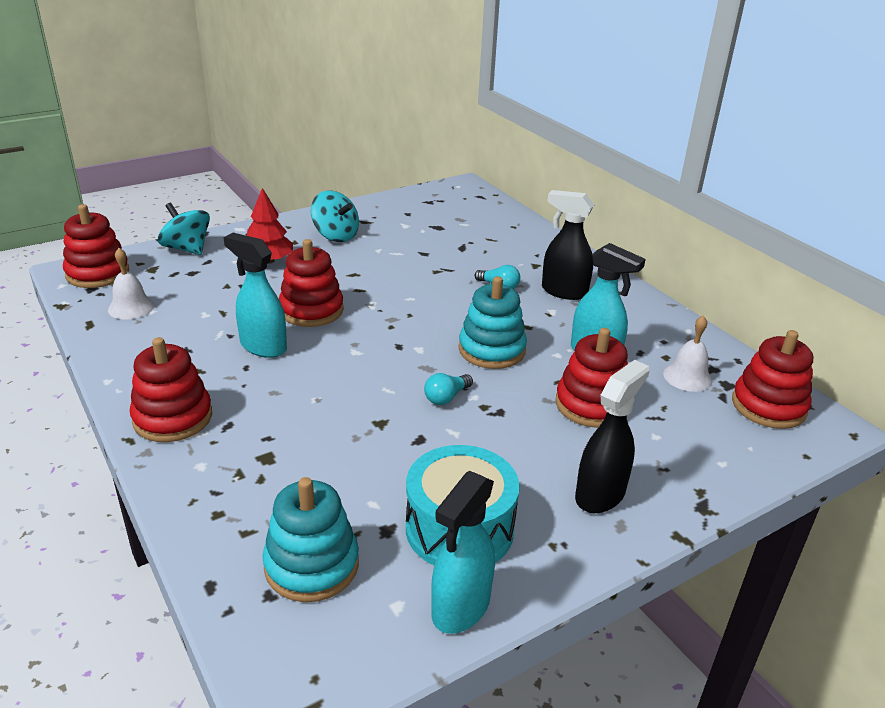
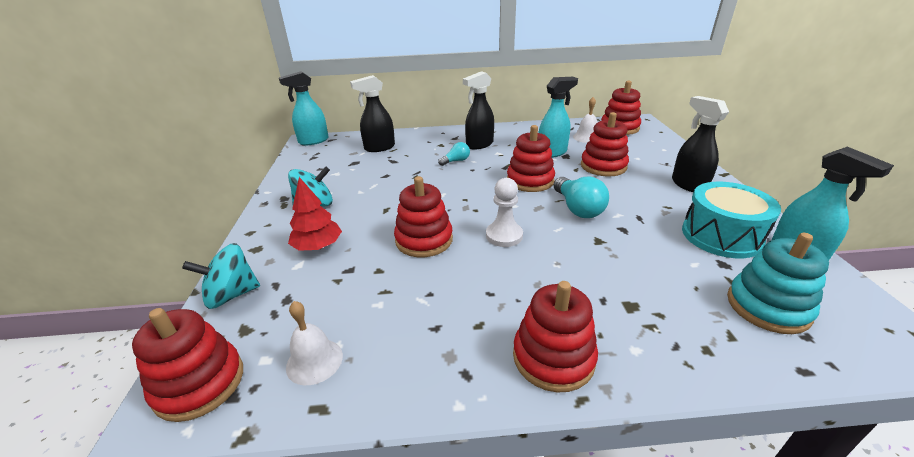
camera: 60 degrees left, 0 degrees up
turquoise spray bottle [223,233,287,358] -> turquoise spray bottle moved to [279,71,328,145]
turquoise light bulb [424,373,473,405] -> turquoise light bulb [553,177,609,218], size x1.76
turquoise stacking toy [459,276,527,369] -> red stacking toy [507,125,555,192]
none -> black spray bottle [350,75,395,152]
none -> white pawn [486,178,523,247]

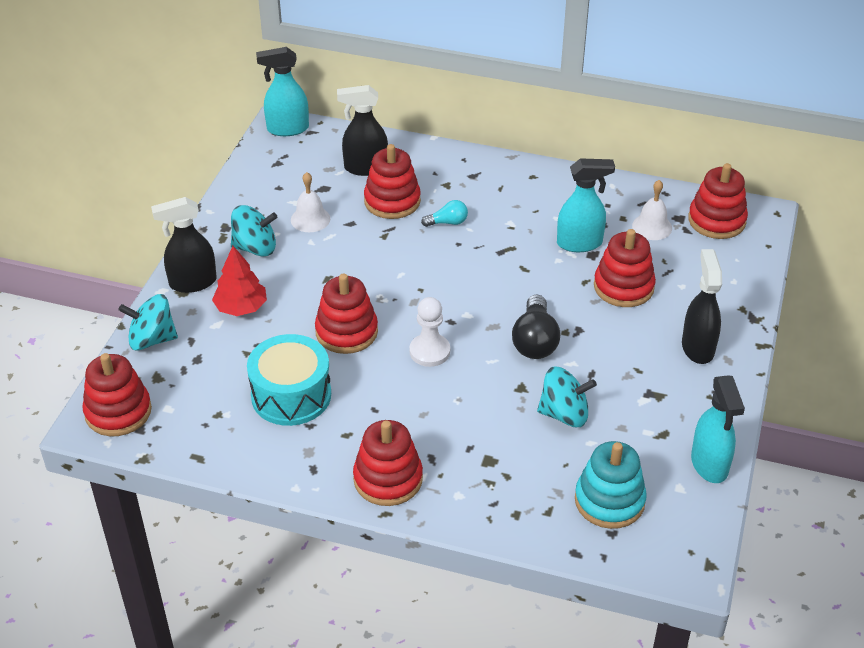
camera: 20 degrees right, 10 degrees up
white bell [286,301,343,385] -> white bell moved to [291,172,330,232]
black spray bottle [463,71,494,149] -> black spray bottle moved to [151,197,217,293]
red stacking toy [507,125,555,192] -> red stacking toy moved to [364,144,421,219]
turquoise light bulb [553,177,609,218] -> black light bulb [512,295,560,359]
turquoise drum [682,182,781,258] -> turquoise drum moved to [247,334,331,426]
none -> turquoise spinning top [537,366,597,427]

